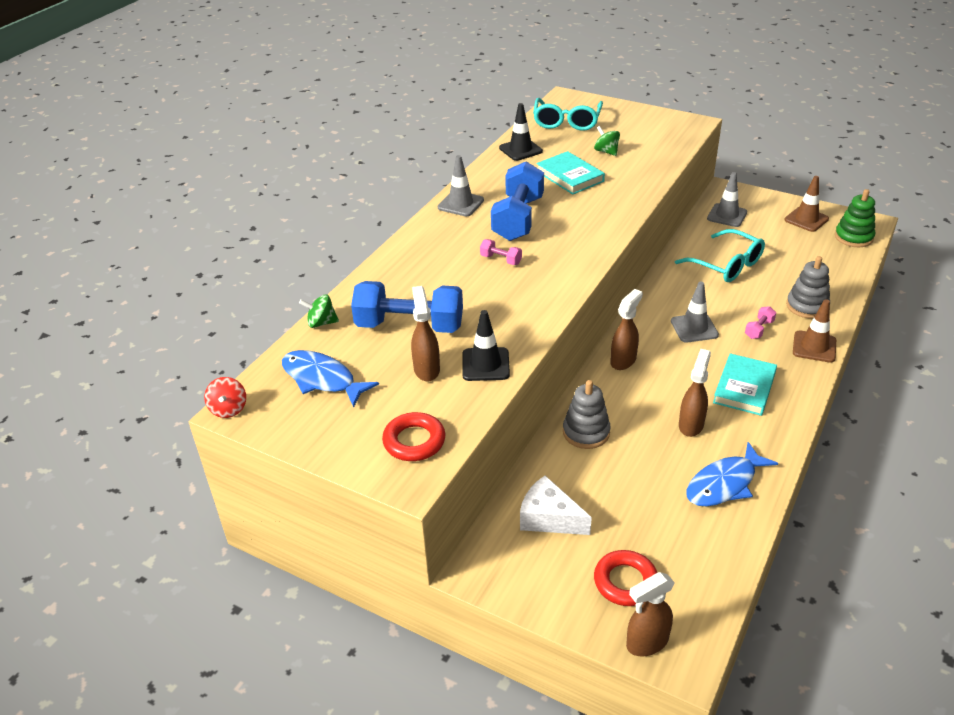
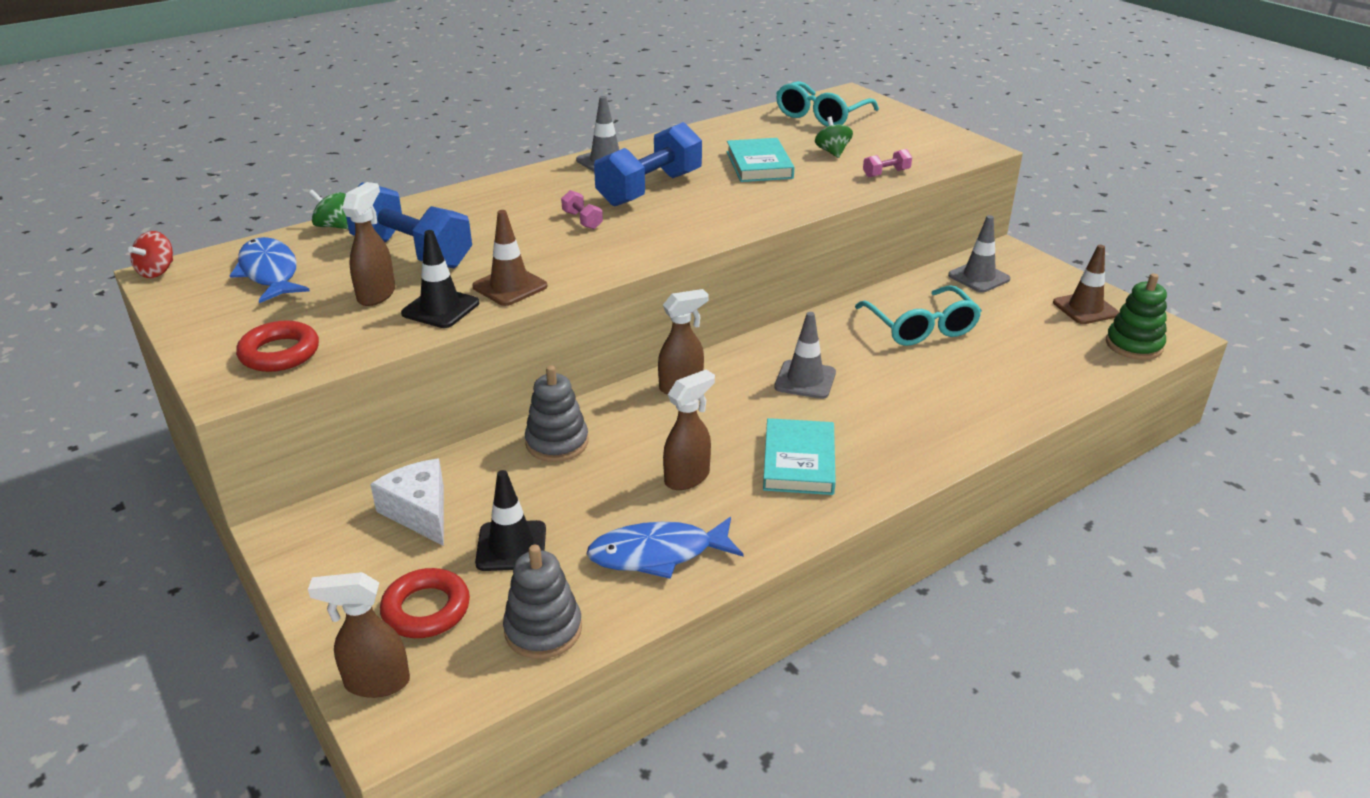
camera: 25 degrees right, 5 degrees down
black traffic cone [499,103,543,161] -> black traffic cone moved to [475,470,546,571]
turquoise book [713,353,777,416] -> turquoise book turned 45 degrees counterclockwise [763,418,836,495]
pink dumbbell [745,306,776,339] -> pink dumbbell moved to [863,149,912,177]
grey stacking toy [786,256,830,319] -> grey stacking toy moved to [503,545,582,659]
brown traffic cone [793,299,836,363] -> brown traffic cone moved to [472,210,548,306]

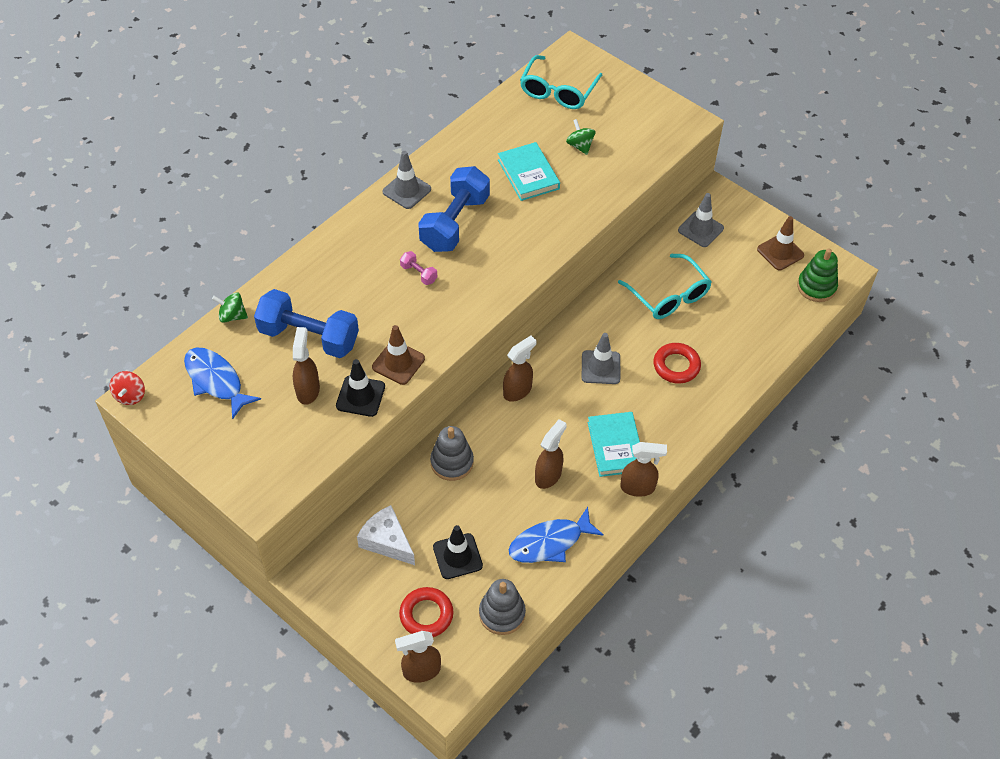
camera: 15 degrees left, 20 degrees up
red ring [236,320,319,372] -> red ring moved to [653,343,701,384]
pink dumbbell [863,149,912,177] -> none
none -> brown spray bottle [620,442,667,497]

